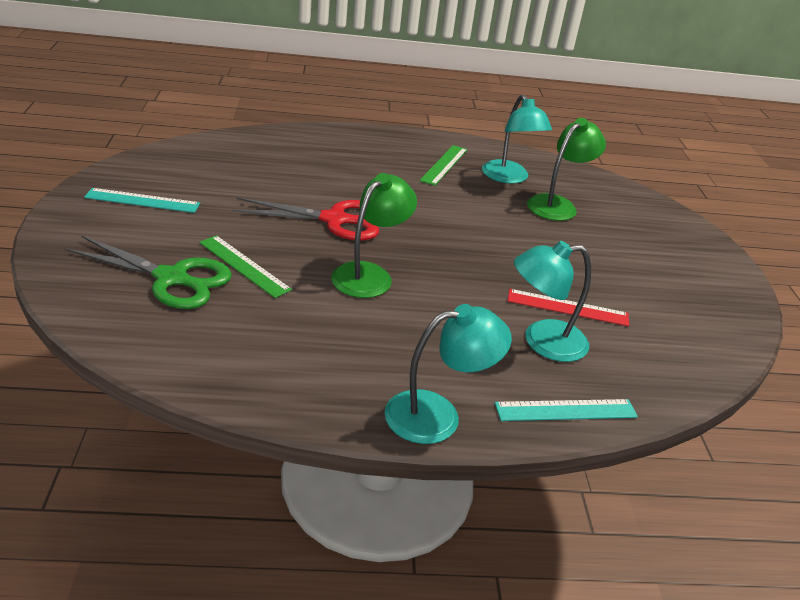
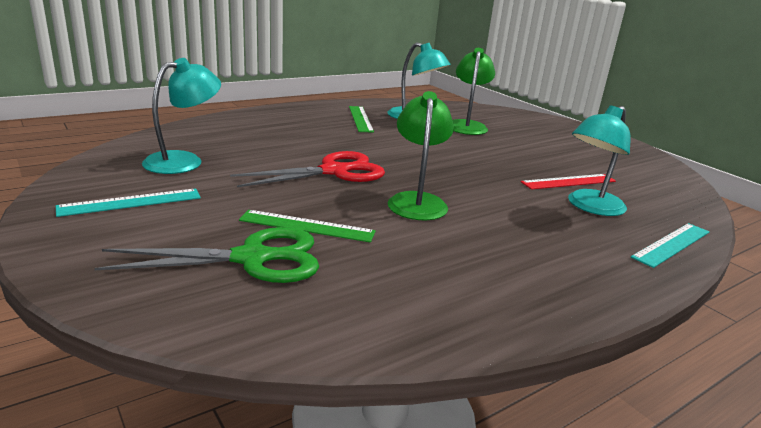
camera: 30 degrees left, 10 degrees down
turquoise lamp [384,304,512,444] -> turquoise lamp moved to [142,58,221,174]

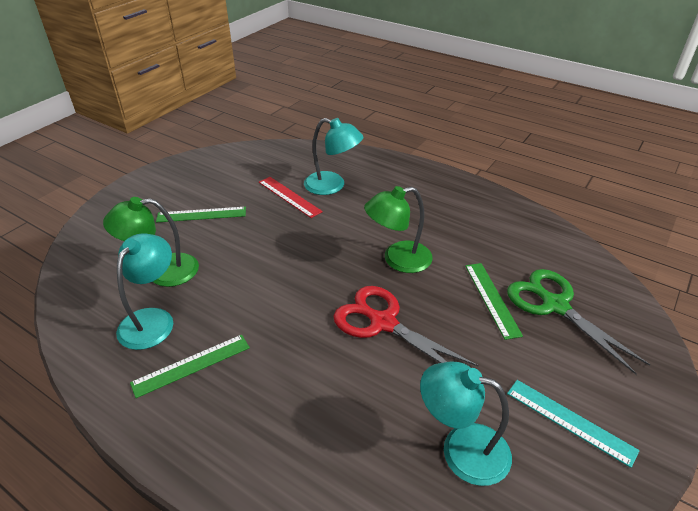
camera: 110 degrees left, 15 degrees up
turquoise ruler [631,223,710,268] -> none
none -> green ruler [156,207,246,223]

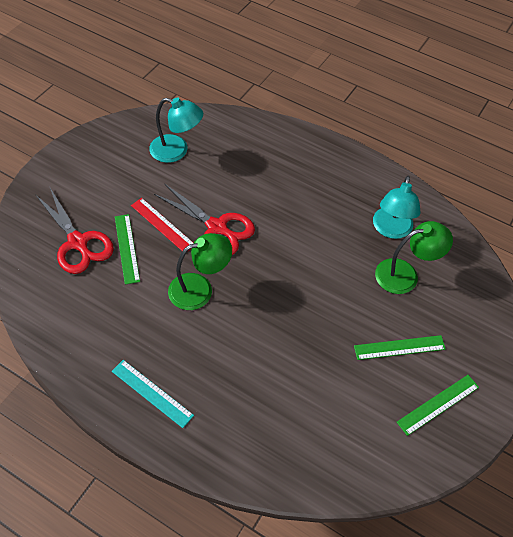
camera: 175 degrees right, 15 degrees up
green ruler [130,335,250,398] -> green ruler moved to [397,375,479,436]
red ruler [259,177,323,218] -> red ruler moved to [131,198,193,251]
turquoise lamp [304,118,363,195] -> none
green scissors [507,269,650,375] -> red scissors [36,188,114,274]
turquoise ruler [507,380,640,468] -> turquoise ruler moved to [112,360,194,428]

